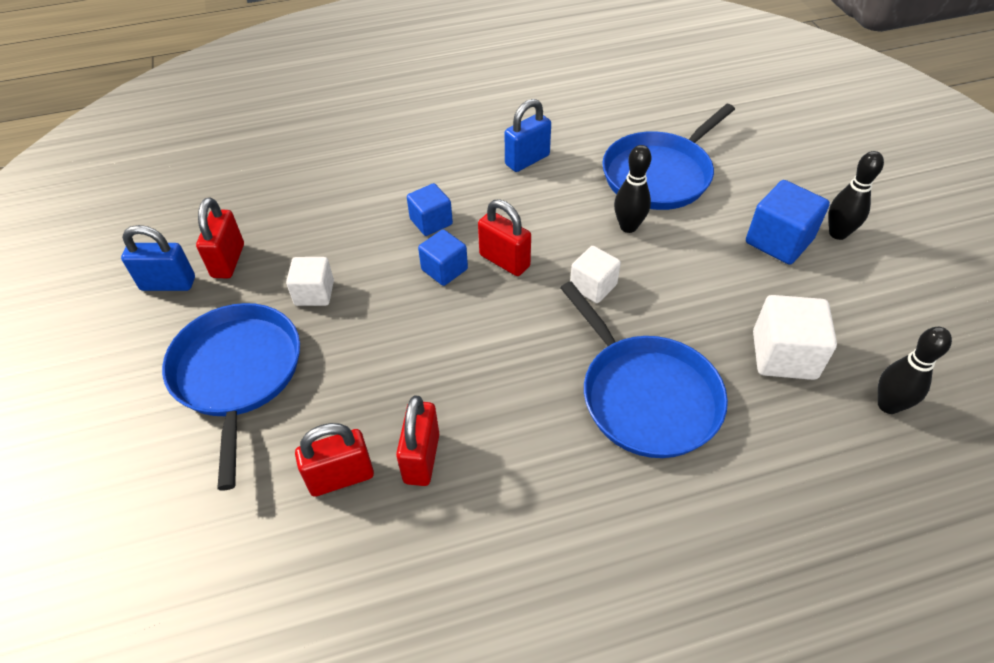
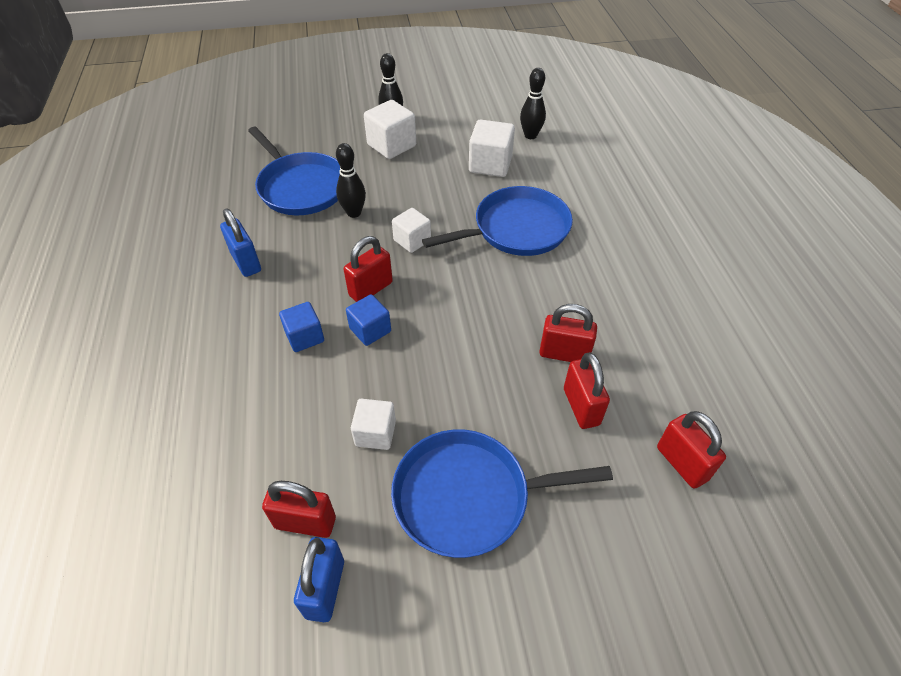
camera: 85 degrees left, 0 degrees up
blue cube [746,180,830,265] -> white cube [364,100,416,159]
none -> red padlock [657,411,726,489]

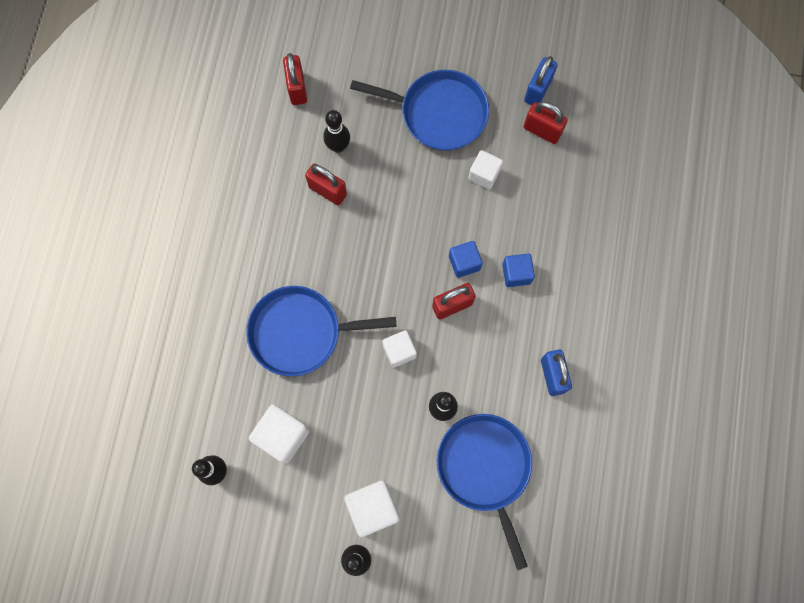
camera: 160 degrees left, 25 degrees up
red padlock [564,352,610,429] -> black bowling pin [323,110,350,153]

